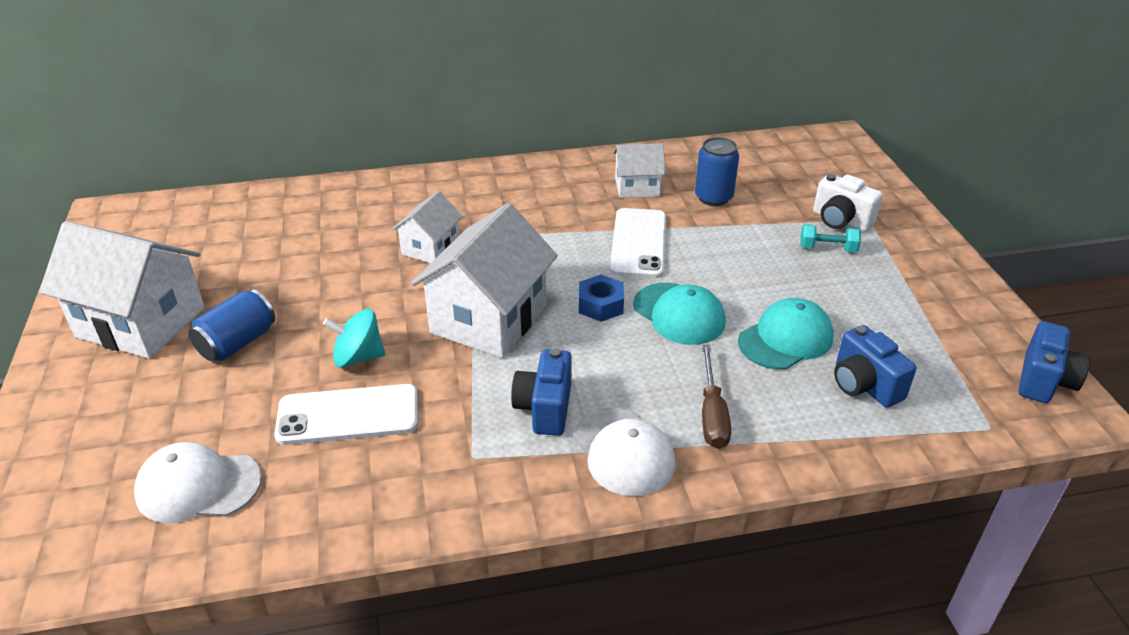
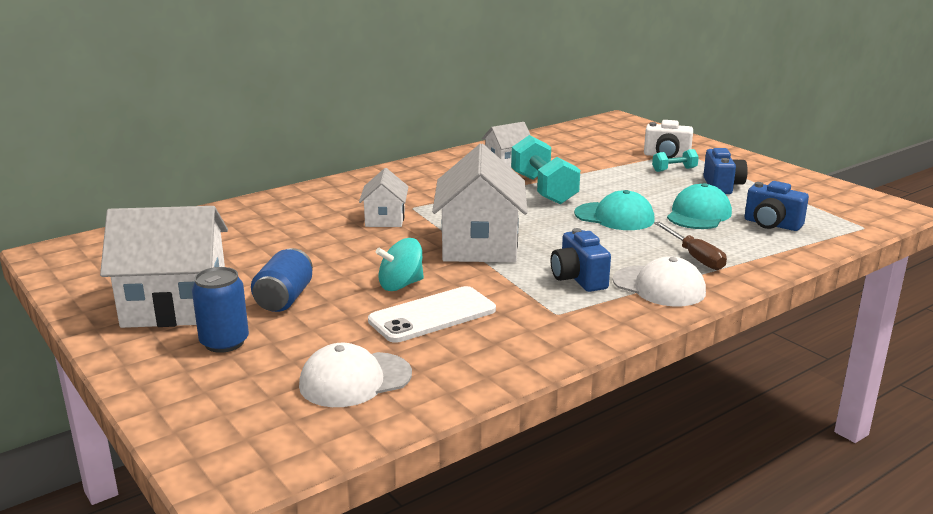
camera: 25 degrees left, 15 degrees down
blue nut [579,275,624,322] -> none
white phone [610,208,666,278] -> turquoise dumbbell [511,135,580,204]
blue can [695,137,739,206] -> blue can moved to [192,267,249,353]
blue camera [1018,321,1091,403] -> blue camera moved to [703,148,748,194]

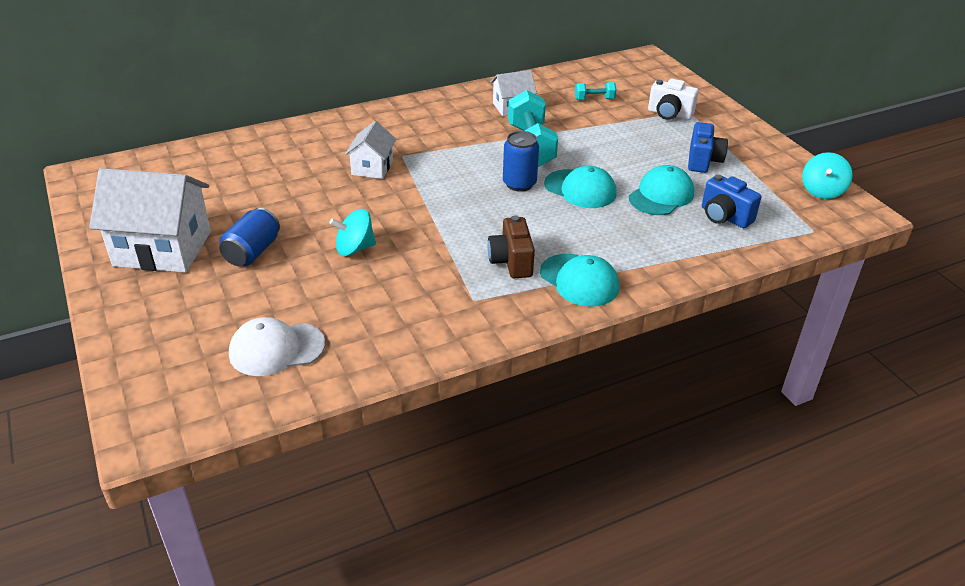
camera: 10 degrees right, 15 degrees up
blue can [192,267,249,353] -> blue can moved to [503,131,539,192]
white phone [368,286,496,343] -> none
white house [432,144,528,262] -> none
blue camera [551,228,611,292] -> brown camera [487,215,535,278]
white cap [612,256,706,306] -> turquoise cap [540,254,619,306]
turquoise dumbbell [652,149,699,172] -> turquoise dumbbell moved to [575,82,616,100]
brown screwdriver [654,222,727,270] -> none
none -> turquoise spinning top [802,152,853,199]

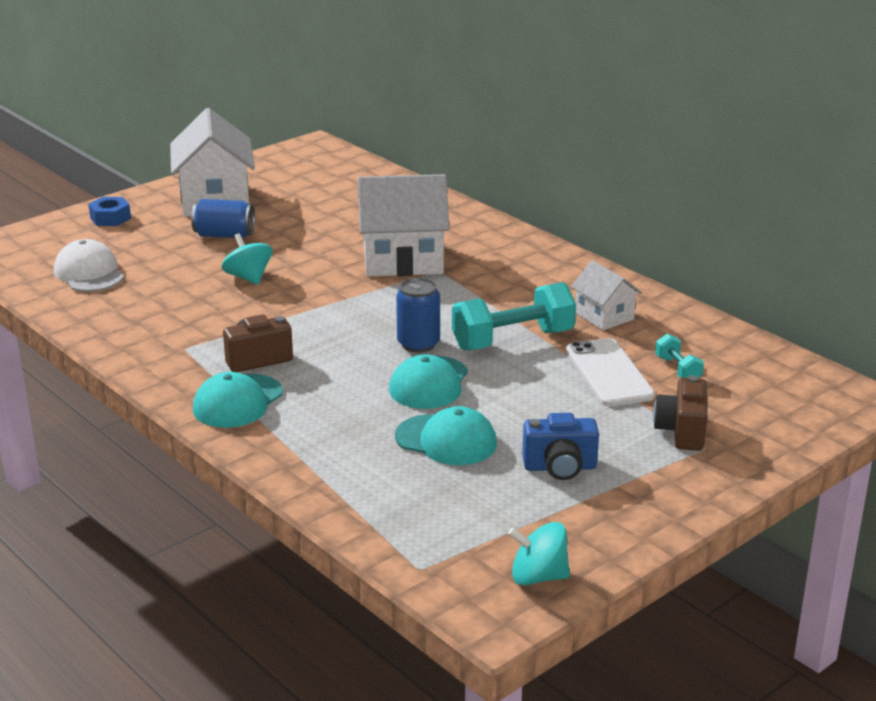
camera: 75 degrees right, 10 degrees down
white house [345,121,396,179] -> white house [358,174,449,277], size x1.85
white camera [648,79,699,120] -> brown camera [653,375,708,451]
blue camera [702,175,762,228] -> none
none -> blue nut [88,197,131,226]
none -> white phone [566,338,655,407]

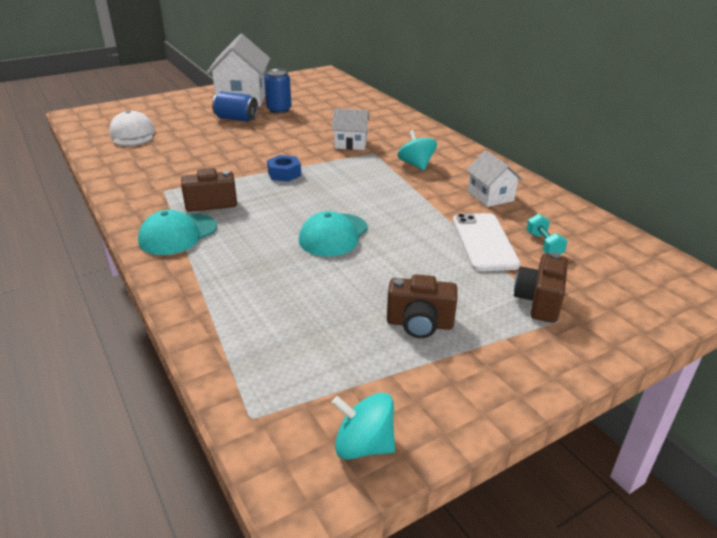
camera: 10 degrees right, 5 degrees up
blue nut [88,197,131,226] -> blue nut moved to [267,155,301,182]
turquoise spinning top [222,233,273,285] -> turquoise spinning top moved to [398,130,437,171]
white house [358,174,449,277] -> white house [332,109,370,150], size x0.54
turquoise cap [395,406,497,465] -> none
blue can [396,278,440,353] -> blue can moved to [264,69,292,114]
turquoise dumbbell [452,282,576,351] -> none
blue camera [522,413,599,480] -> brown camera [387,274,457,338]

